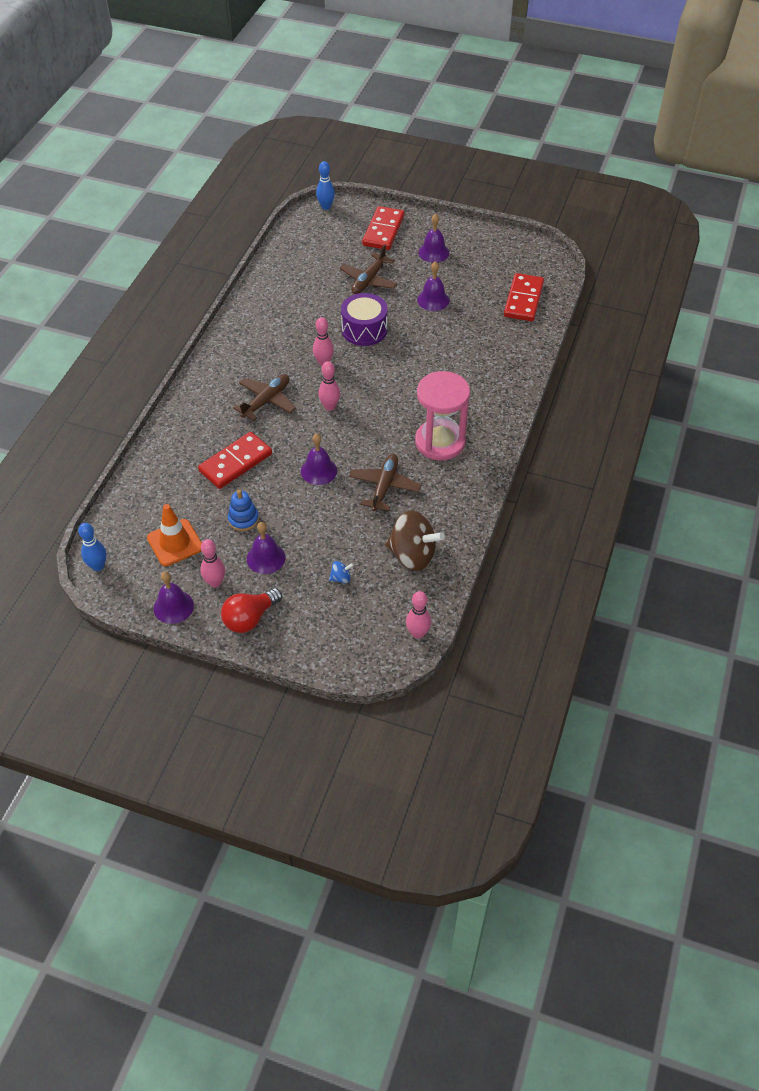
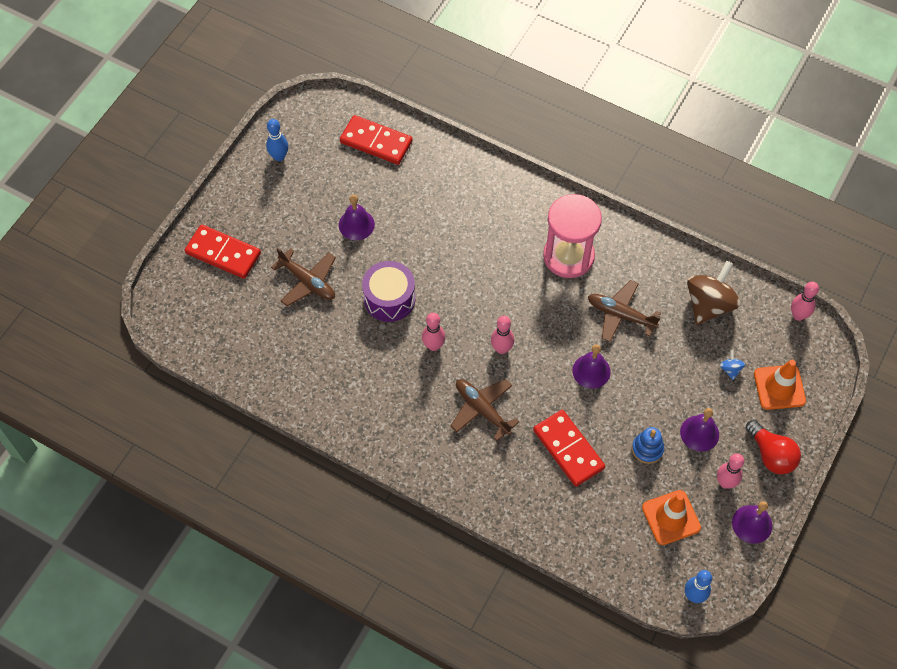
camera: 80 degrees left, 10 degrees up
blue bowling pin [316,161,335,210] -> blue bowling pin moved to [266,119,288,161]
purple bell [418,214,449,263] -> none
none -> orange traffic cone [754,360,806,410]

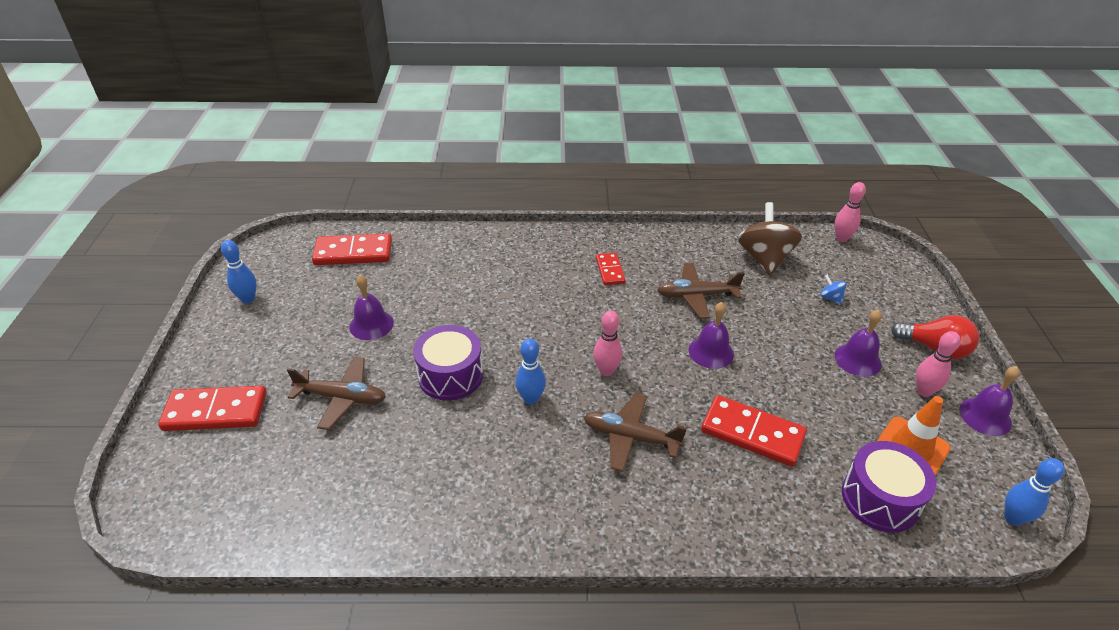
camera: 30 degrees left, 20 degrees down
pink bowling pin [422,313,445,351] -> blue bowling pin [516,339,546,405]
pink hourglass [543,194,602,278] -> red domino [596,253,625,285]
blue stacking toy [632,427,664,464] -> none
orange traffic cone [754,360,806,410] -> none
none -> purple drum [842,441,936,533]

